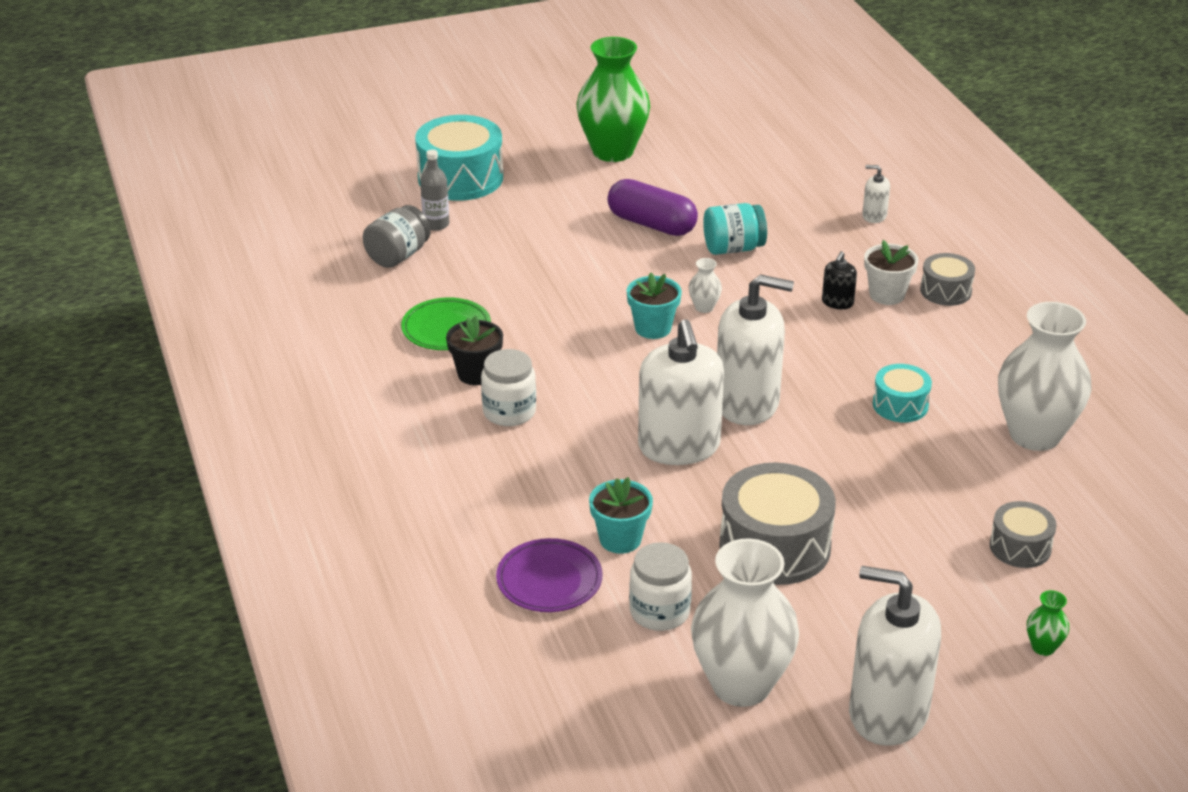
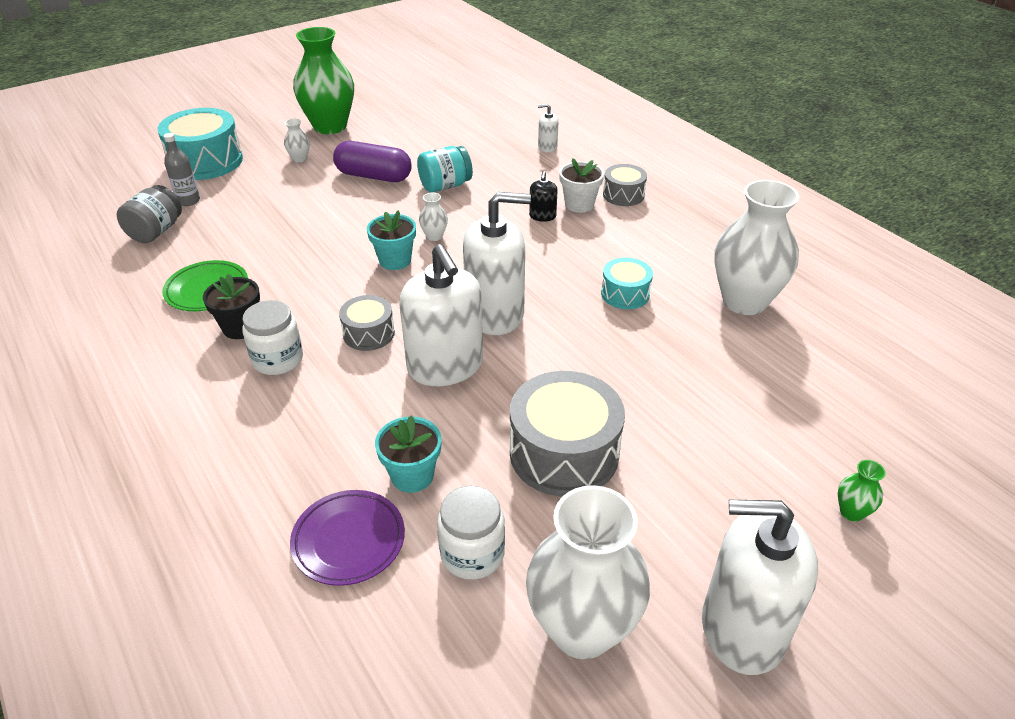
camera: 15 degrees left, 5 degrees up
grey drum [990,501,1057,568] -> grey drum moved to [339,295,395,351]
none -> white vase [284,119,310,163]

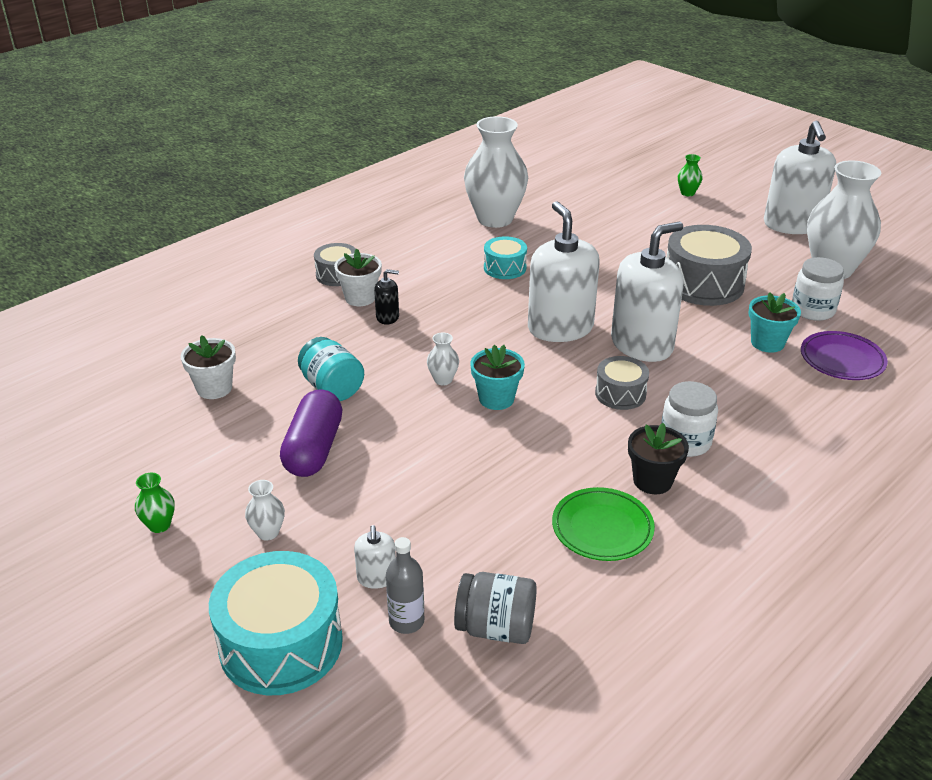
camera: 100 degrees left, 5 degrees down
green vase [293,27,354,134] -> green vase [135,473,175,533], size x0.40
white soap dispenser [538,104,558,152] -> white soap dispenser moved to [354,525,396,589]
none -> white flower pot [181,335,236,399]

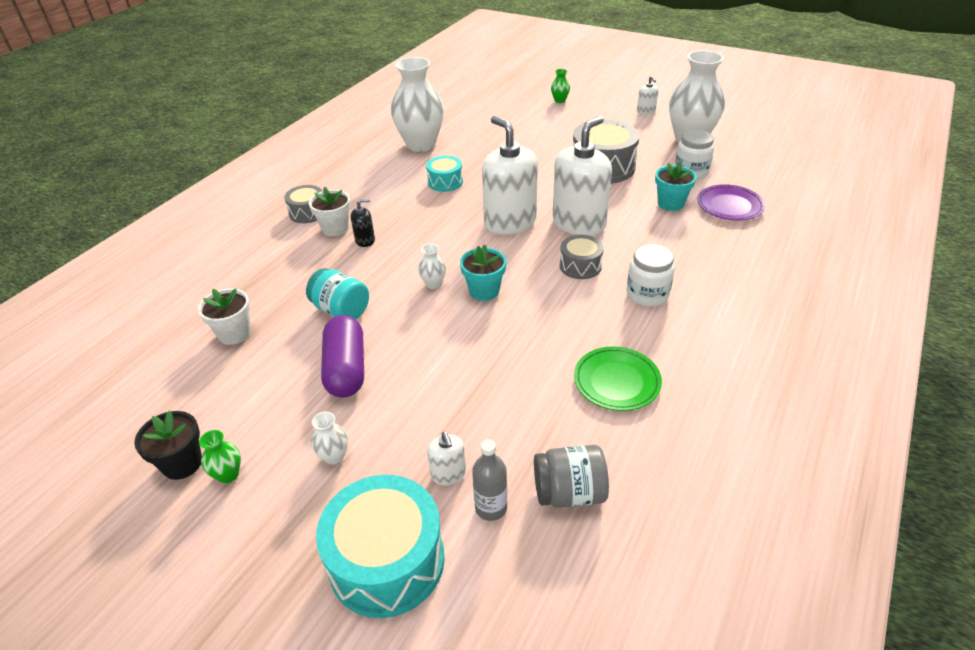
camera: 15 degrees left, 5 degrees up
black flower pot [628,423,689,494] -> black flower pot moved to [134,411,202,480]
white soap dispenser [764,121,836,234] -> white soap dispenser [637,76,659,115], size x0.43

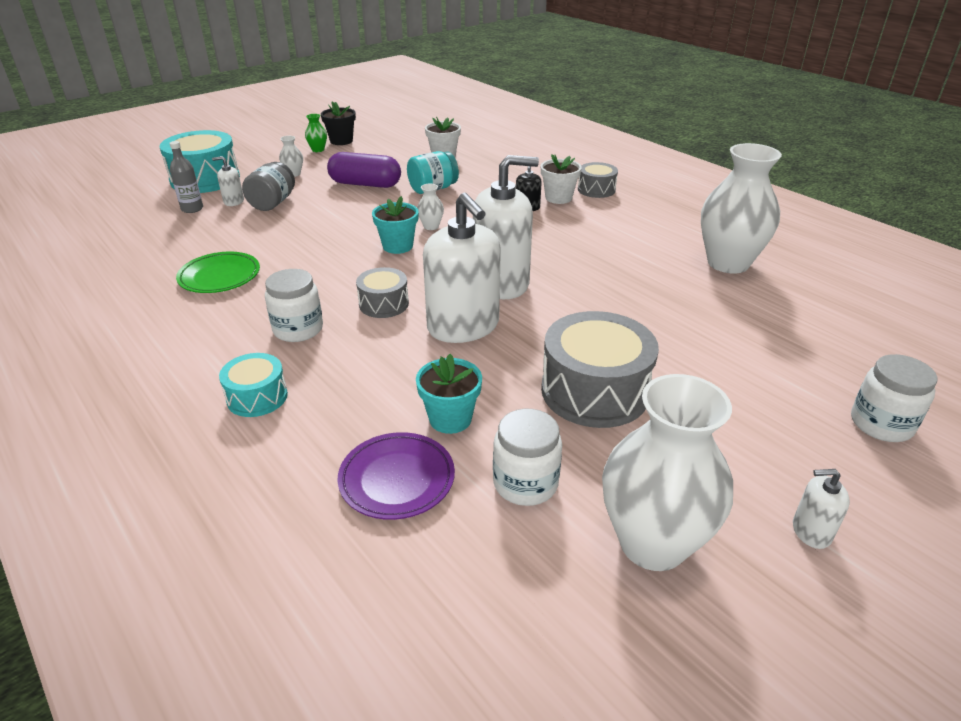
camera: 110 degrees right, 5 degrees down
turquoise drum [426,156,463,192] -> turquoise drum moved to [219,353,288,417]
grey jar [534,445,609,508] -> grey jar moved to [242,162,295,211]
green vase [551,69,570,103] -> white jar [851,354,938,442]

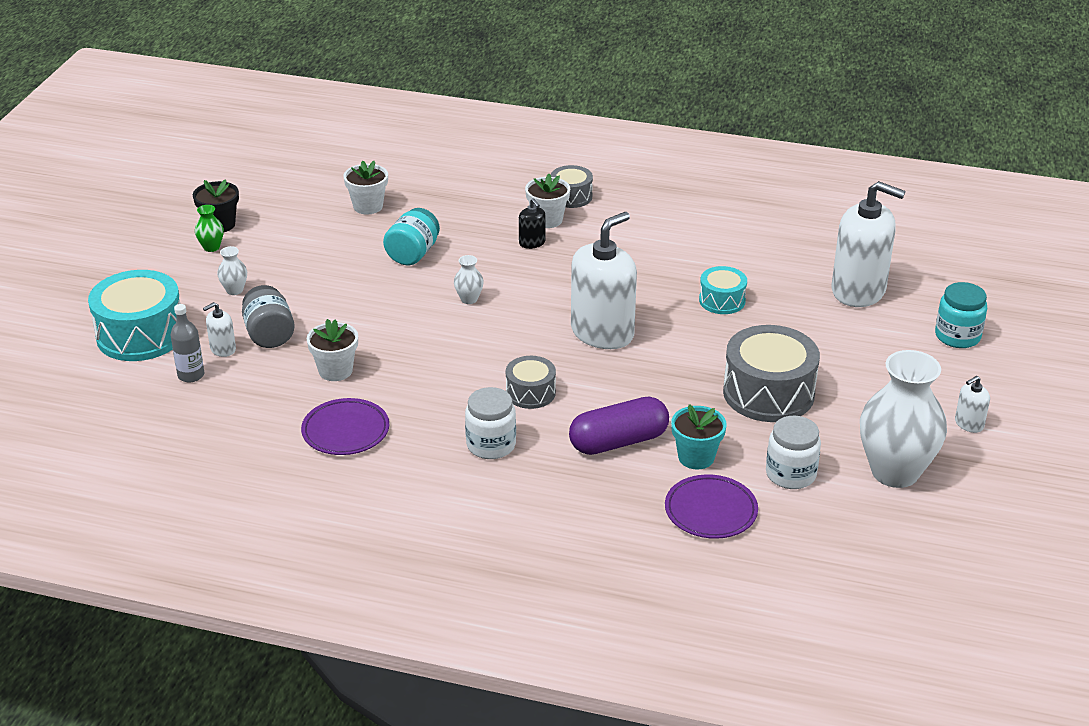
camera: 35 degrees left, 0 degrees up
green plate [176,252,260,293] -> purple plate [301,398,389,455]
turquoise drum [219,353,288,417] -> turquoise drum moved to [699,266,747,314]
purple capsule [327,152,401,188] -> purple capsule moved to [569,397,669,455]
turquoise flower pot [372,196,419,254] -> none
white soap dispenser [423,193,501,343] -> white soap dispenser moved to [832,181,905,307]
white vase [701,143,782,274] -> none
white jar [851,354,938,442] -> turquoise jar [935,282,987,348]
none -> white flower pot [307,319,358,381]

